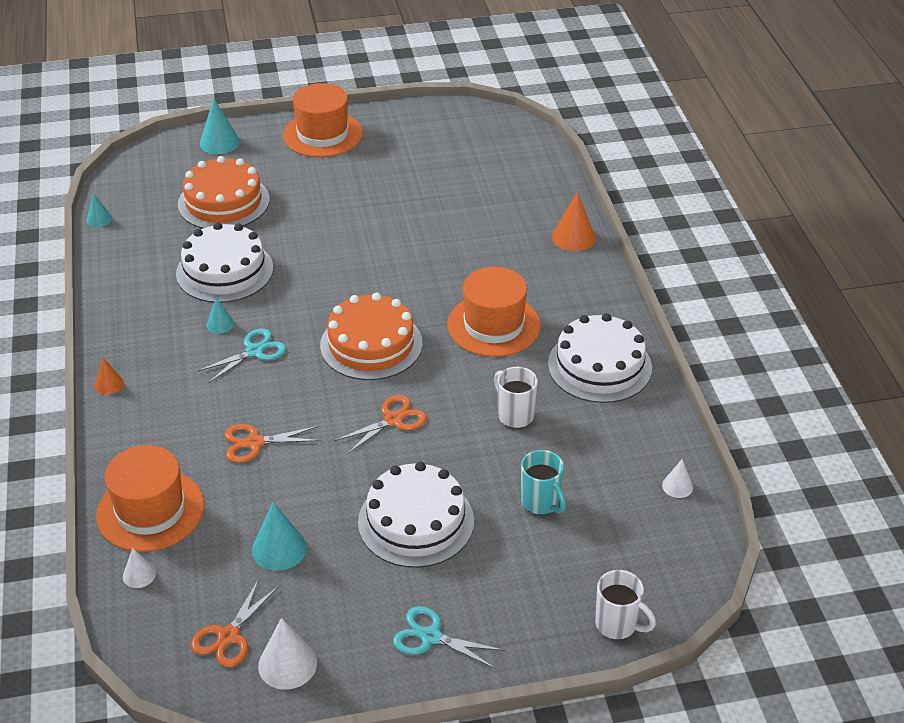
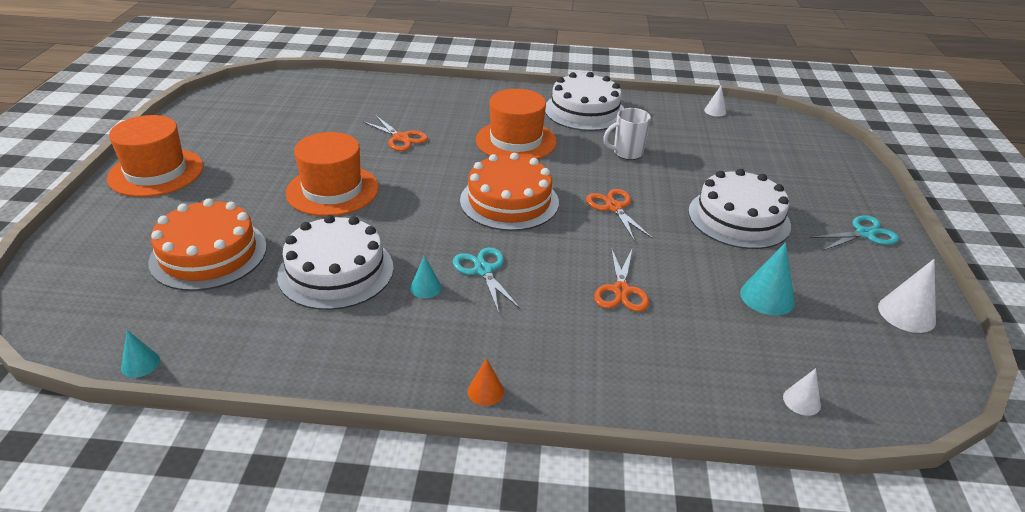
camera: 75 degrees left, 5 degrees down
orange hat [96,445,204,552] -> orange hat moved to [286,132,379,216]
orange scissors [191,579,279,667] -> orange scissors moved to [362,115,428,151]
turquoise cone [200,98,240,154] -> none
turquoise scissors [393,606,505,669] -> turquoise scissors turned 150 degrees counterclockwise [810,215,899,251]
turquoise mug [521,450,566,515] -> none
orange cone [552,192,596,251] -> none
white mug [595,570,656,640] -> none

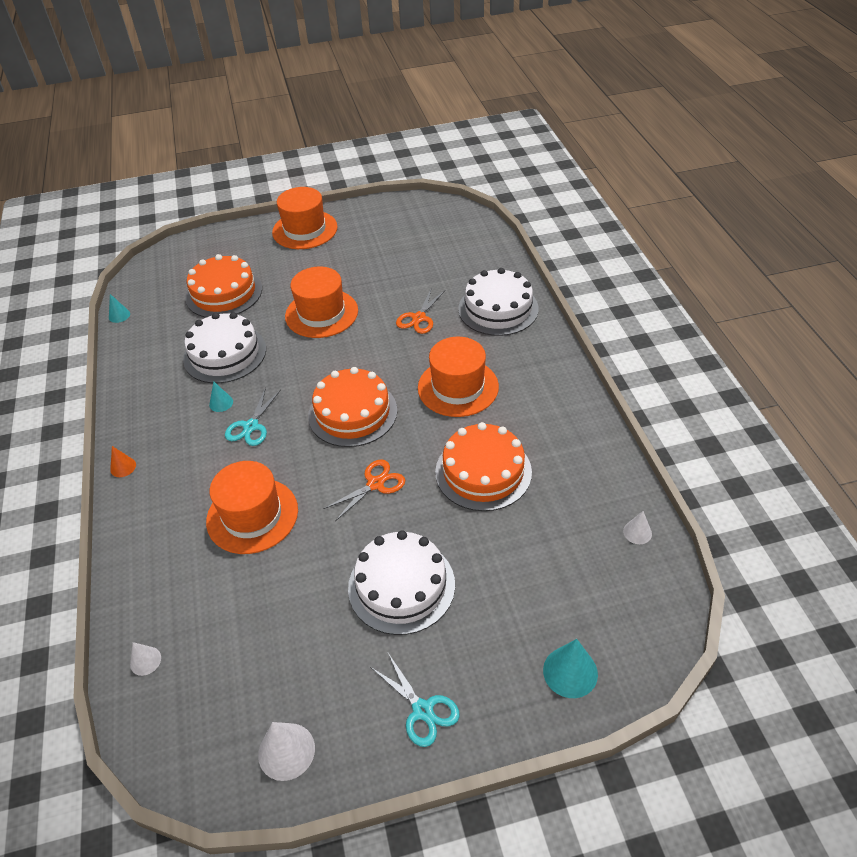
camera: 75 degrees right, 10 degrees up
turquoise scissors [453,247,520,313] -> turquoise scissors turned 150 degrees clockwise [225,387,281,446]
white cake [545,72,624,131] -> white cake moved to [458,268,539,336]
orange scissors [594,248,649,312] -> orange hat [206,461,298,554]
white mug [603,108,651,160] -> orange cake [435,422,532,511]
turquoise cone [740,242,795,315] -> turquoise cone moved to [543,639,598,698]

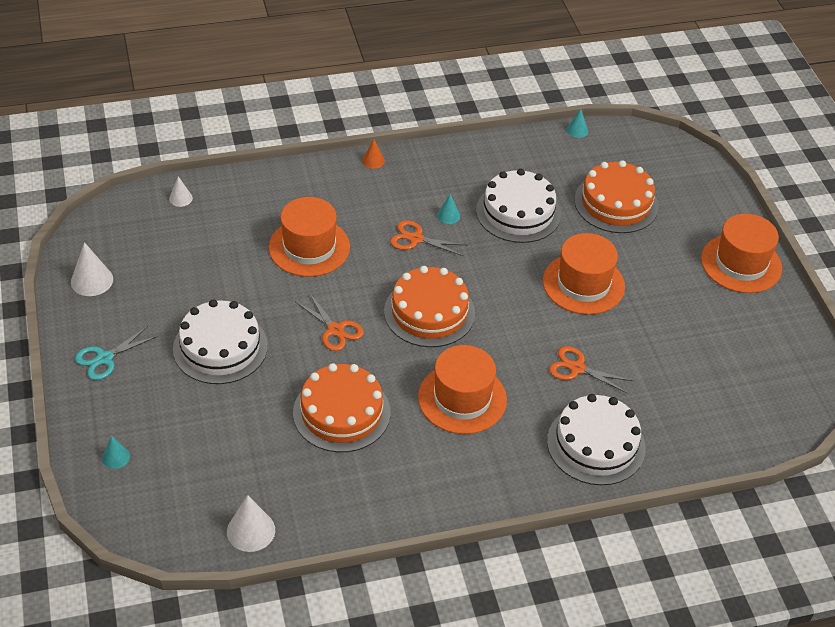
camera: 85 degrees right, 0 degrees up
turquoise scissors [225,387,281,446] -> orange scissors [390,220,466,256]
turquoise cone [543,639,598,698] -> turquoise cone [102,436,130,469], size x0.59
white cone [623,511,652,544] -> white cone [227,495,275,552], size x1.70

